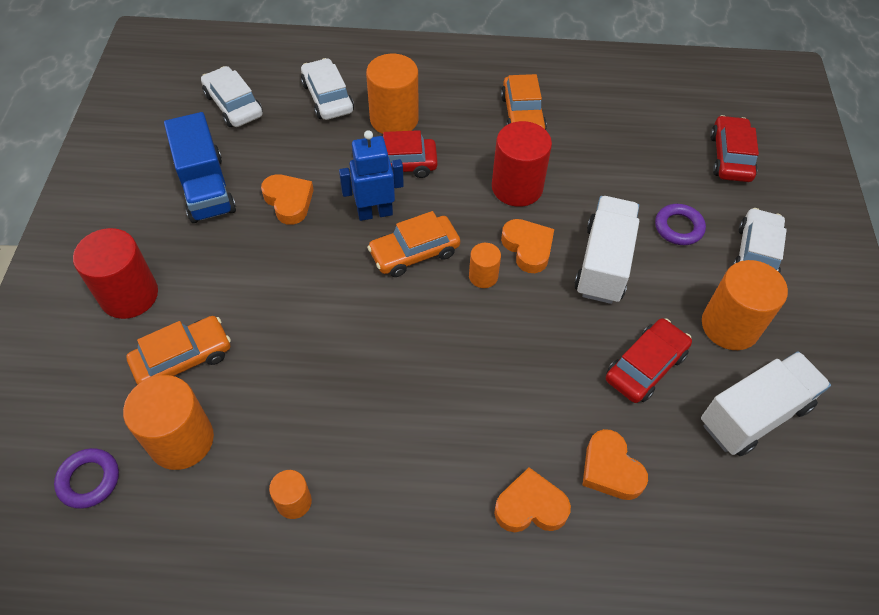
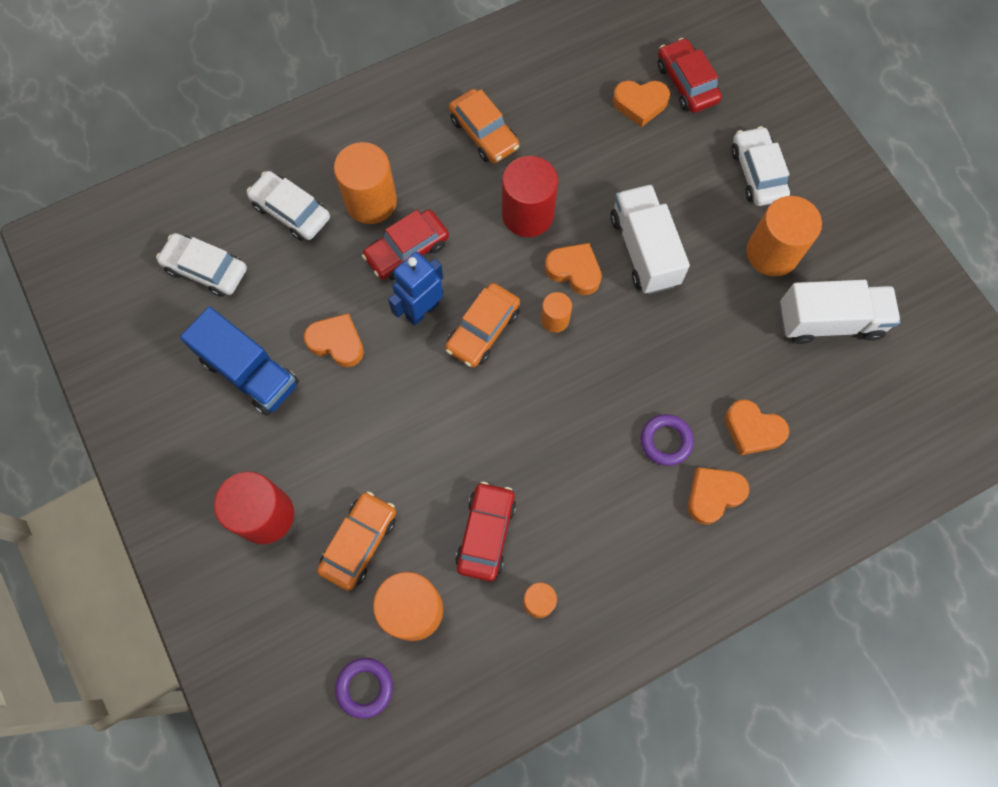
camera: 30 degrees left, 15 degrees up
red car [606,318,692,403] -> red car moved to [455,482,516,581]
purple ring [655,204,706,245] -> purple ring moved to [640,414,694,466]
white truck [701,351,831,456] -> white truck turned 60 degrees clockwise [780,280,901,344]
none -> orange heart [613,81,670,127]

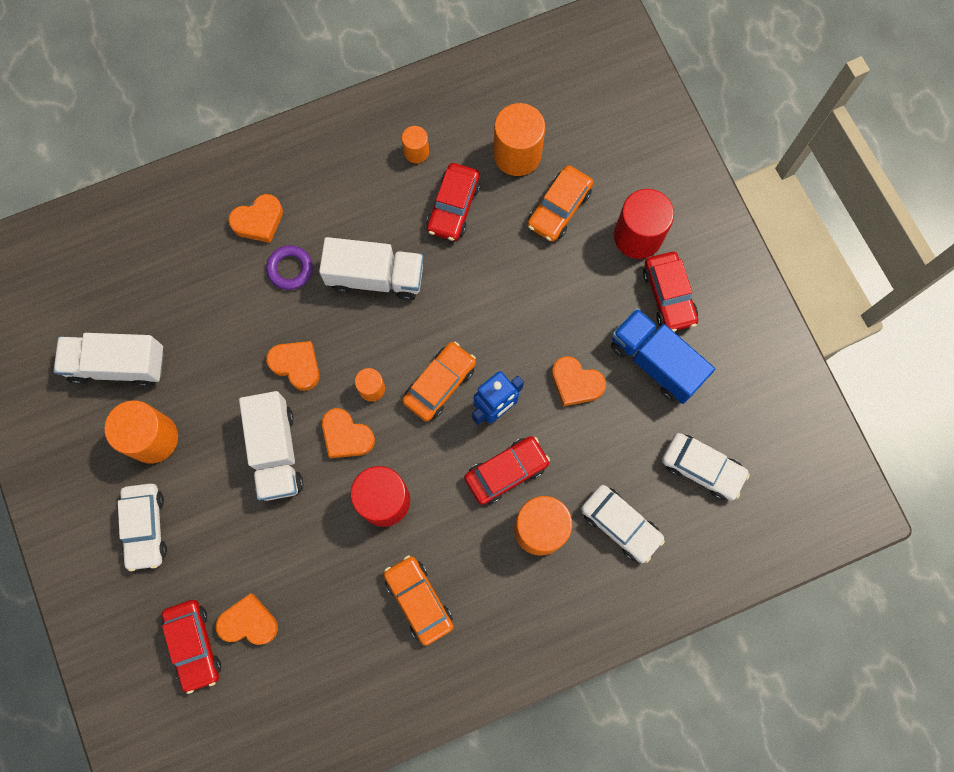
camera: 175 degrees left, 5 degrees up
purple ring [335,658,393,719] -> none
orange heart [725,399,789,455] -> orange heart moved to [266,341,319,391]
none -> white truck [319,237,423,301]
none -> red car [643,252,698,332]

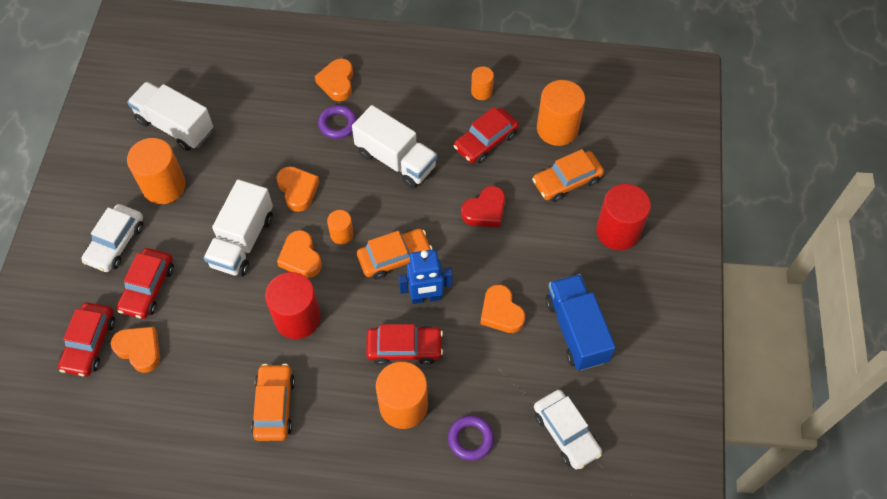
camera: 30 degrees right, 15 degrees down
orange heart [228,194,283,243] -> orange heart turned 90 degrees clockwise [315,58,353,101]
white car [581,485,665,563] -> purple ring [448,415,494,461]
red car [643,252,698,332] -> red car moved to [117,248,174,319]
none -> red heart [461,186,505,227]

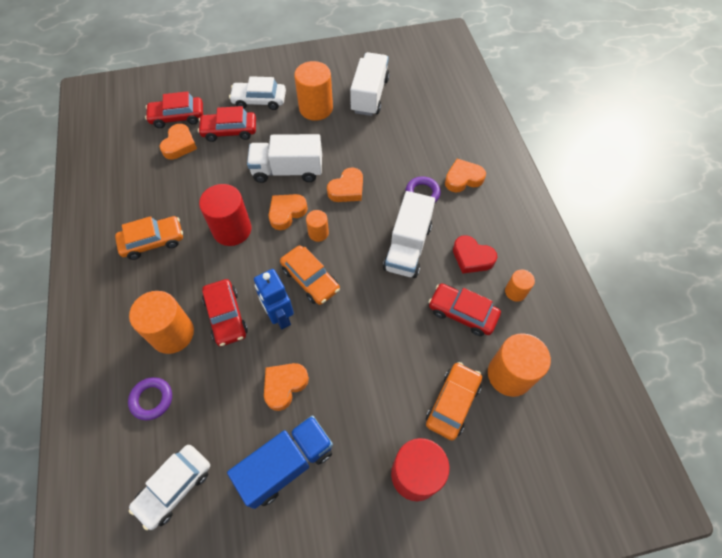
camera: 70 degrees right, 0 degrees up
red heart [461,186,505,227] -> red heart moved to [453,235,497,274]
orange car [532,149,604,202] -> orange car turned 75 degrees clockwise [426,362,482,441]

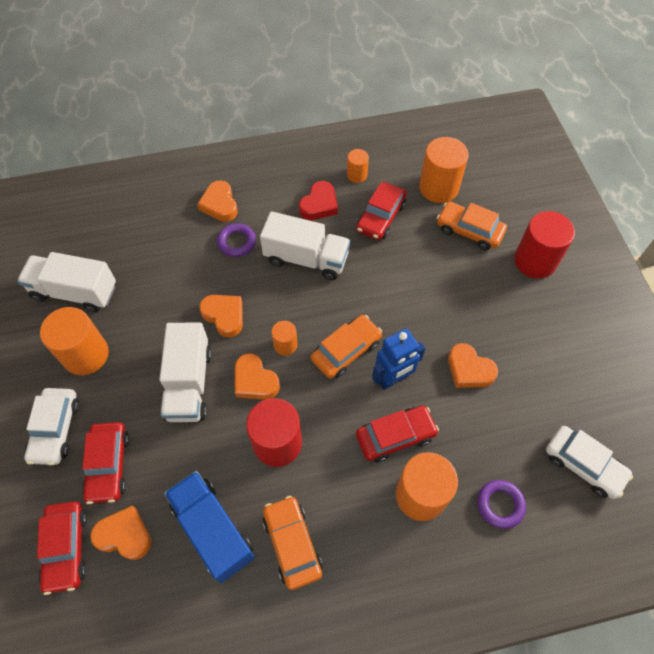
camera: 90 degrees left, 0 degrees up
blue truck [227,415,333,509] -> blue truck moved to [164,471,255,583]

